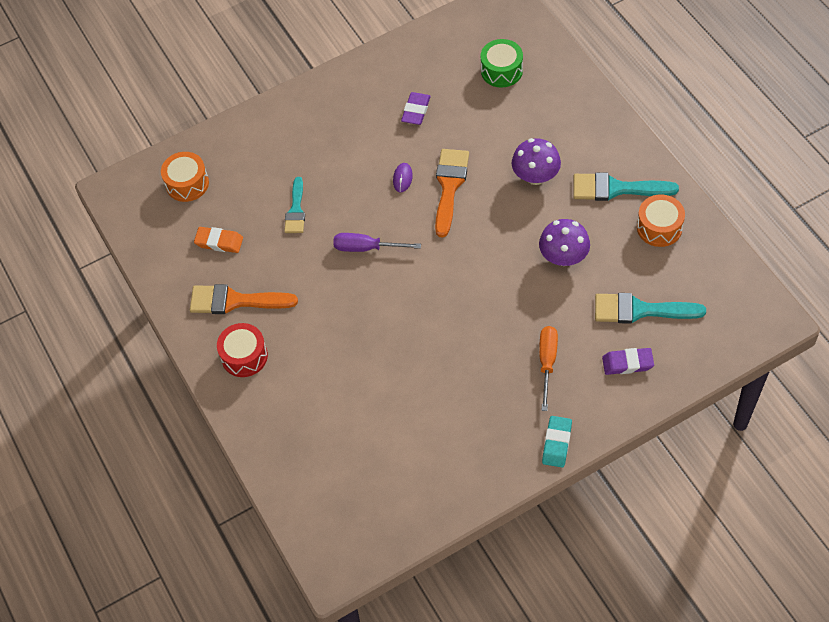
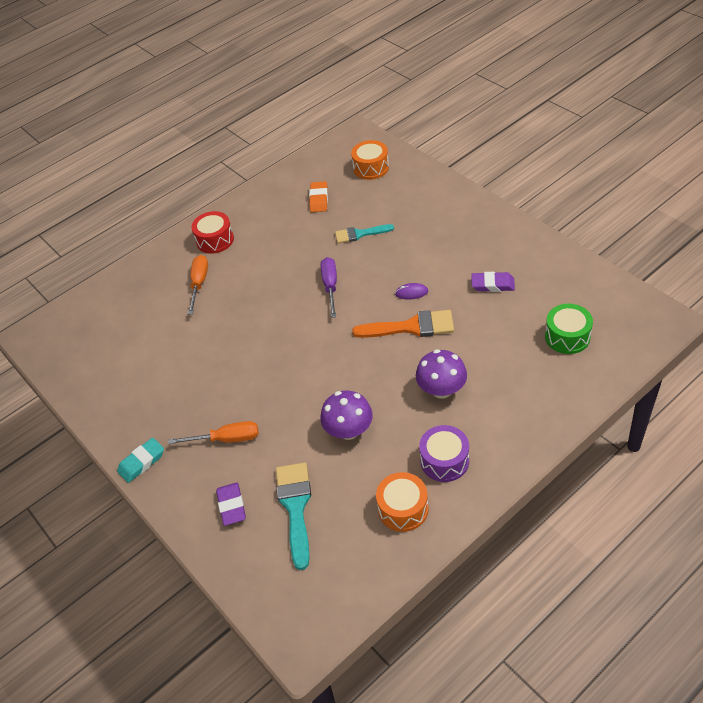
camera: 80 degrees right, 10 degrees down
orange brush [190,284,298,314] -> none
turquoise eraser [542,416,572,468] -> turquoise eraser turned 45 degrees counterclockwise [117,438,164,483]
turquoise brush [573,172,679,201] -> purple drum [419,425,469,482]
none -> orange screwdriver [188,255,208,314]

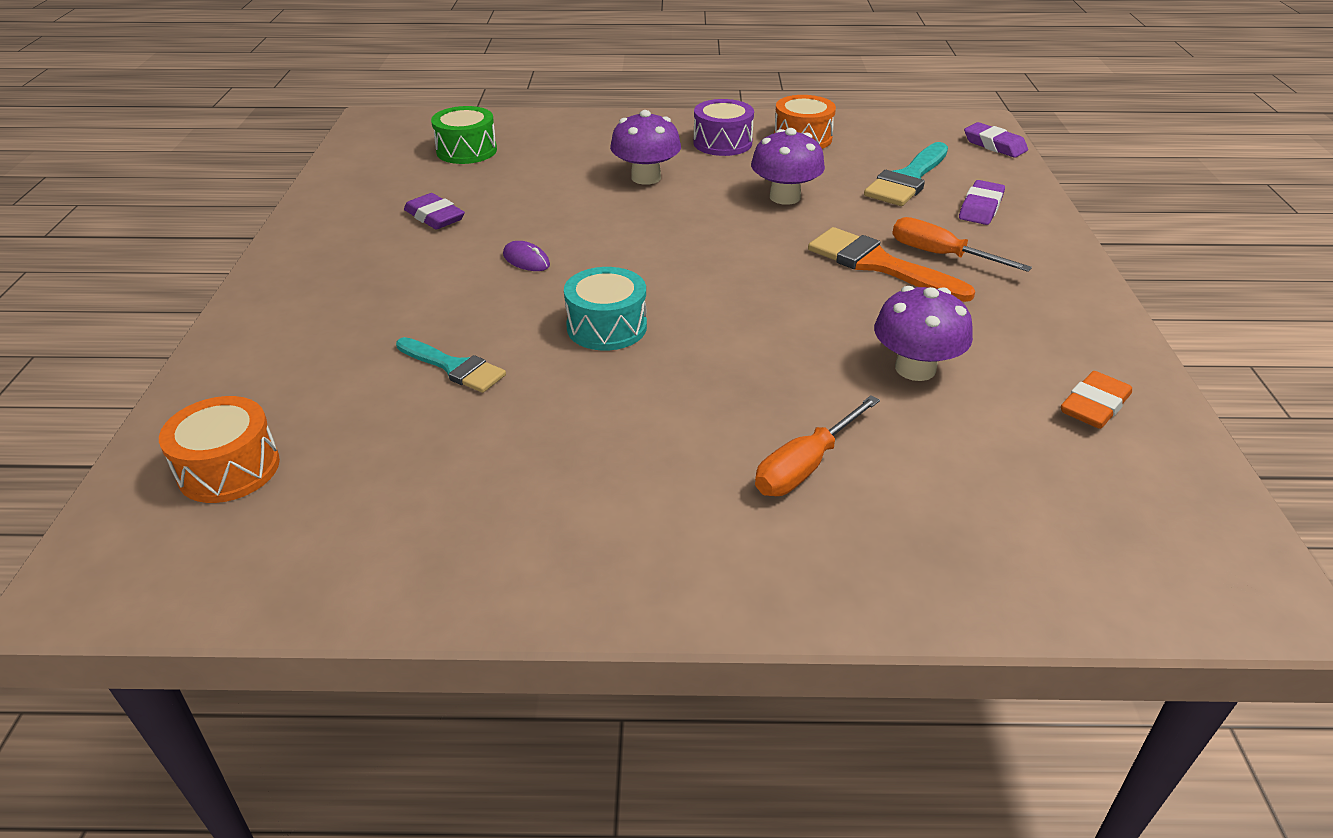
camera: 145 degrees left, 10 degrees down
turquoise eraser [117,438,164,483] -> none
red drum [191,211,234,254] -> none
orange eraser [309,181,328,212] -> orange eraser moved to [1061,371,1132,429]
purple screwdriver [321,257,337,318] -> turquoise drum [564,267,647,351]
orange brush [352,310,454,338] -> orange brush moved to [808,227,975,302]
none -> purple mushroom [874,286,973,381]
none -> purple eraser [964,122,1028,158]

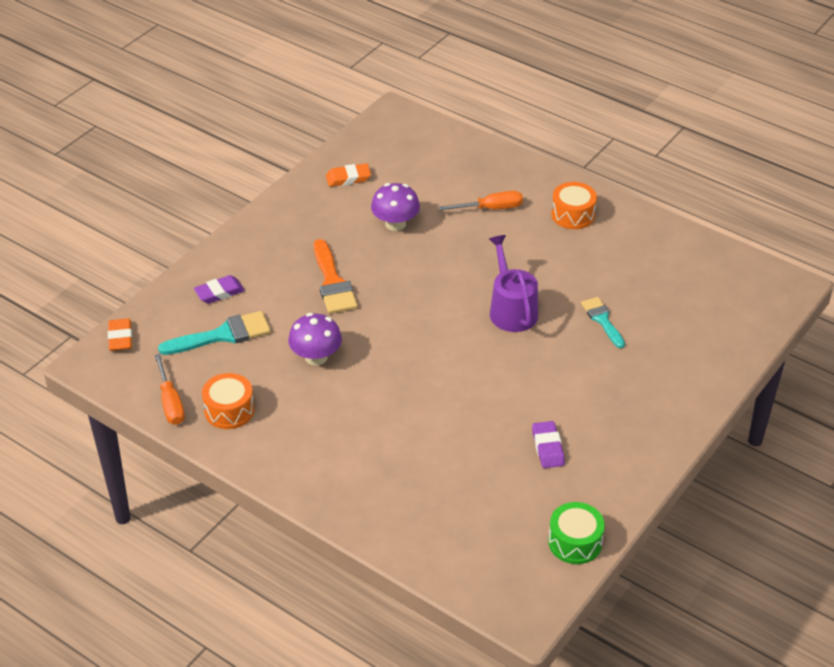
camera: 145 degrees left, 5 degrees up
orange drum [159,396,280,503] -> orange drum moved to [551,182,597,229]
green drum [431,106,497,164] -> green drum moved to [548,502,605,564]
purple mouse [503,241,550,271] -> none
turquoise drum [564,267,647,351] -> purple watering can [489,235,538,332]
purple mushroom [610,110,681,185] -> none
purple drum [693,99,754,156] -> none
orange screwdriver [892,217,1032,272] -> orange screwdriver moved to [154,354,185,425]
purple eraser [964,122,1028,158] -> orange eraser [108,318,132,351]

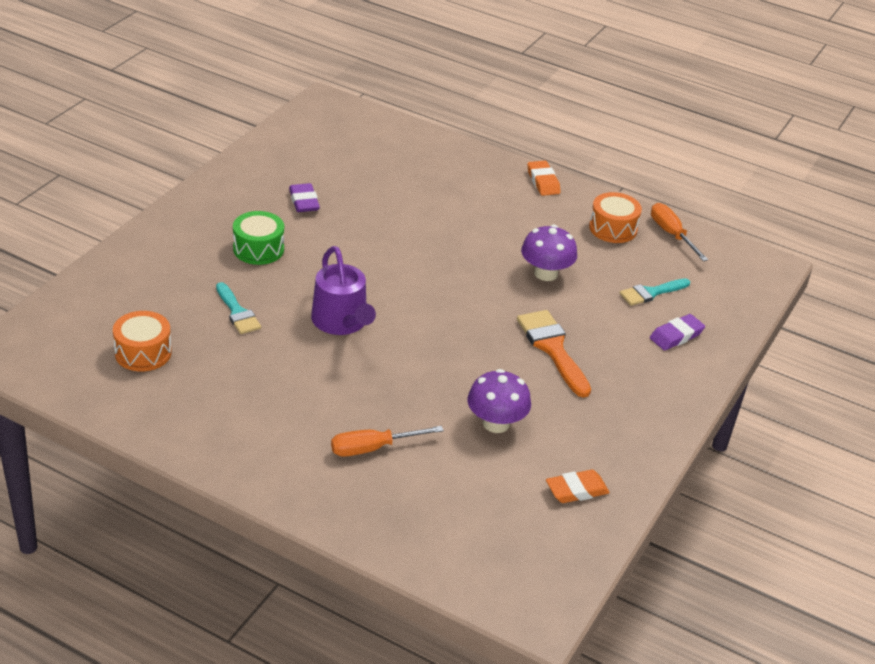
camera: 170 degrees right, 5 degrees down
orange eraser [108,318,132,351] -> orange eraser moved to [527,161,561,196]
turquoise brush [158,311,271,355] -> turquoise brush [620,278,690,306], size x0.65
green drum [548,502,605,564] -> green drum moved to [233,211,284,265]
orange drum [551,182,597,229] -> orange drum moved to [113,311,172,372]

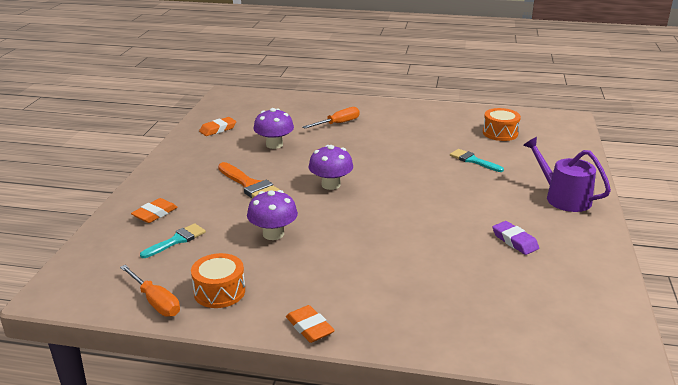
camera: 165 degrees right, 10 degrees down
green drum [233,211,284,265] -> none
purple watering can [311,246,376,335] -> purple watering can moved to [523,137,611,212]
purple eraser [650,314,705,350] -> orange eraser [131,198,178,223]
none -> purple mushroom [308,145,353,190]

